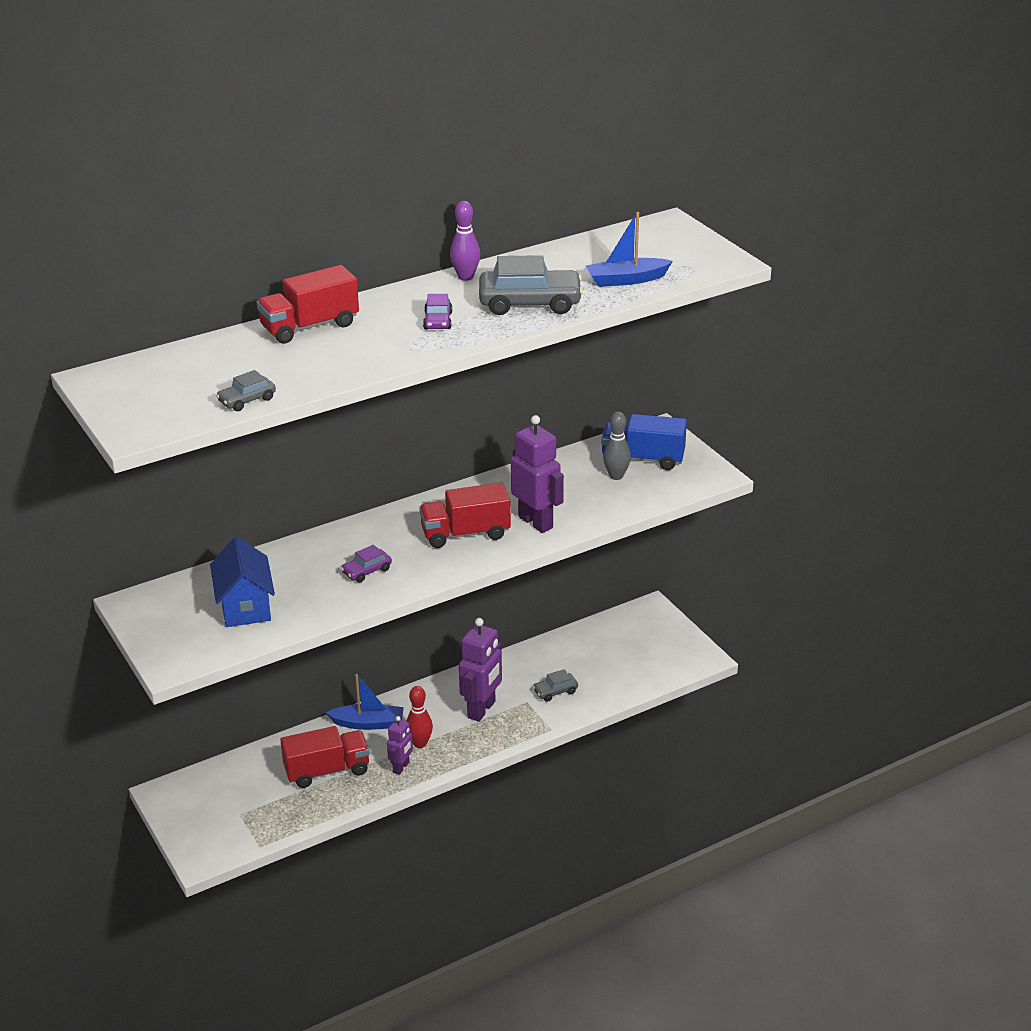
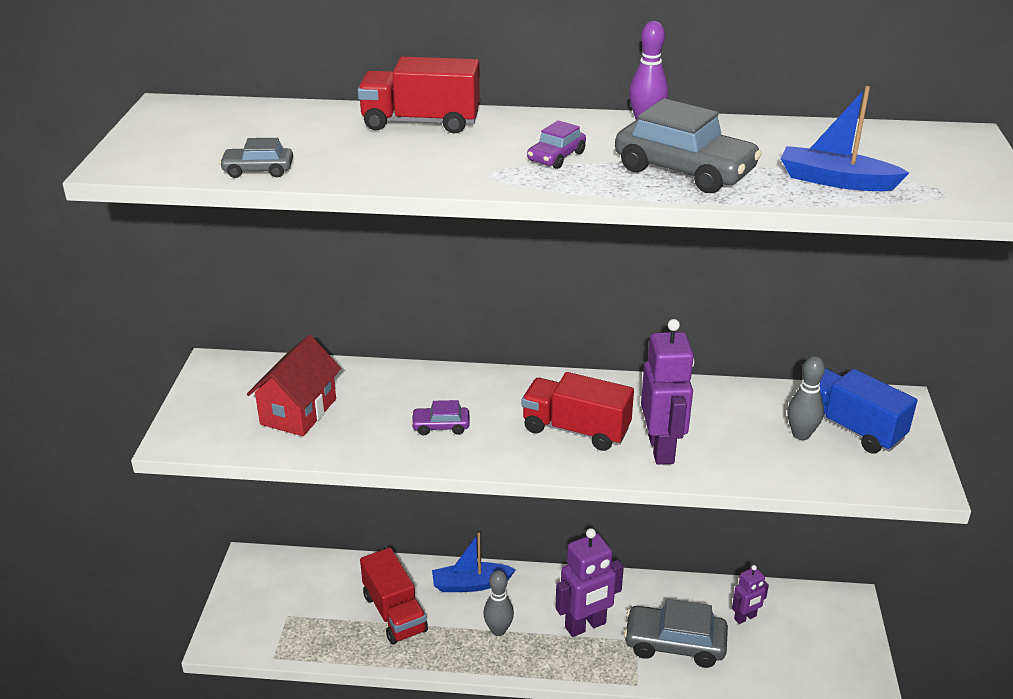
camera: 35 degrees right, 0 degrees up
blue house [210,537,275,627] -> red house [247,335,341,436]
red truck [280,726,370,788] -> red truck turned 45 degrees clockwise [360,548,428,644]
blue boat [326,674,404,730] -> blue boat turned 135 degrees clockwise [432,533,516,592]
purple robot [387,716,413,775] -> purple robot moved to [732,565,769,624]
red bowling pin [406,686,433,748] -> grey bowling pin [483,570,514,636]
grey car [533,669,578,702] -> grey car [624,599,728,668], size x1.97

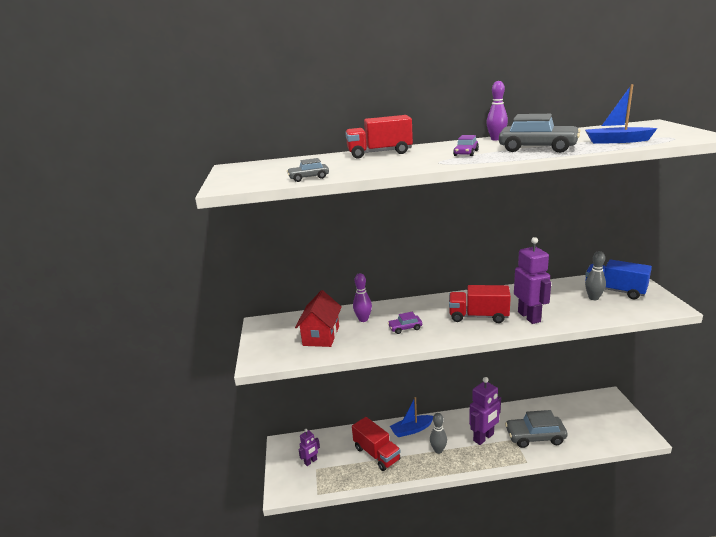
camera: 10 degrees left, 10 degrees down
purple robot [732,565,769,624] -> purple robot moved to [298,429,320,466]
none -> purple bowling pin [353,273,372,322]

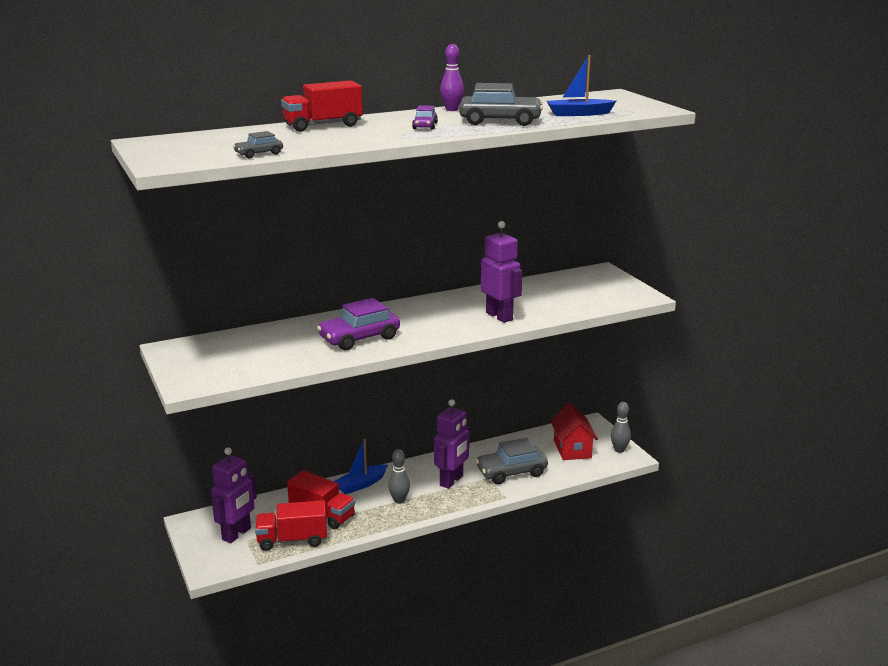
camera: 20 degrees left, 0 degrees up
red house [295,290,342,347] -> red house moved to [550,403,598,460]
purple robot [298,429,320,466] -> purple robot [211,447,257,543], size x1.78
purple bowling pin [353,273,372,322] -> none
purple car [388,312,422,334] -> purple car [317,298,400,350], size x1.97
red truck [449,285,511,323] -> red truck moved to [255,500,327,551]
grey bowling pin [585,251,606,300] -> grey bowling pin moved to [611,402,631,453]
blue truck [585,259,652,299] -> none

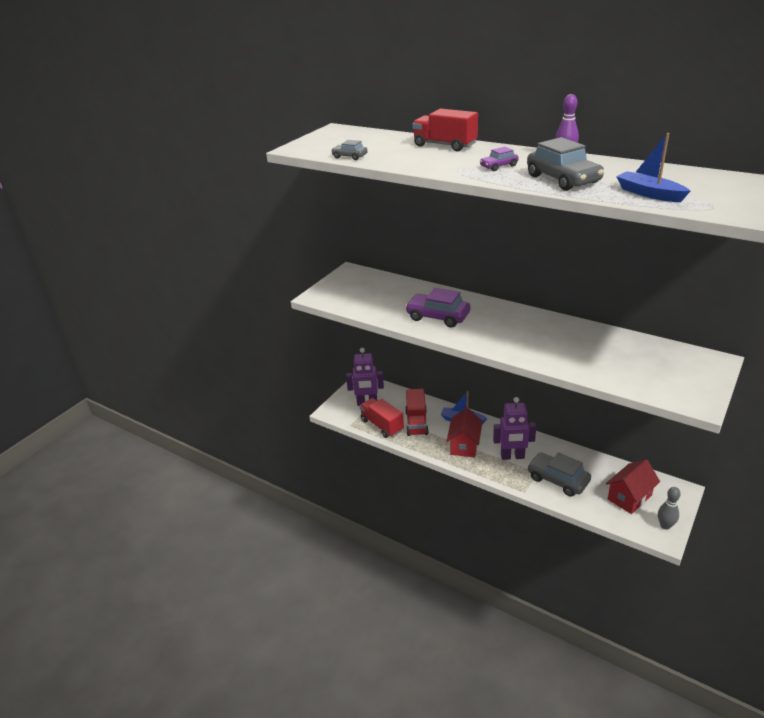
camera: 60 degrees right, 10 degrees up
grey bowling pin [388,449,410,504] -> red house [446,407,483,457]
purple robot [481,221,522,323] -> none

